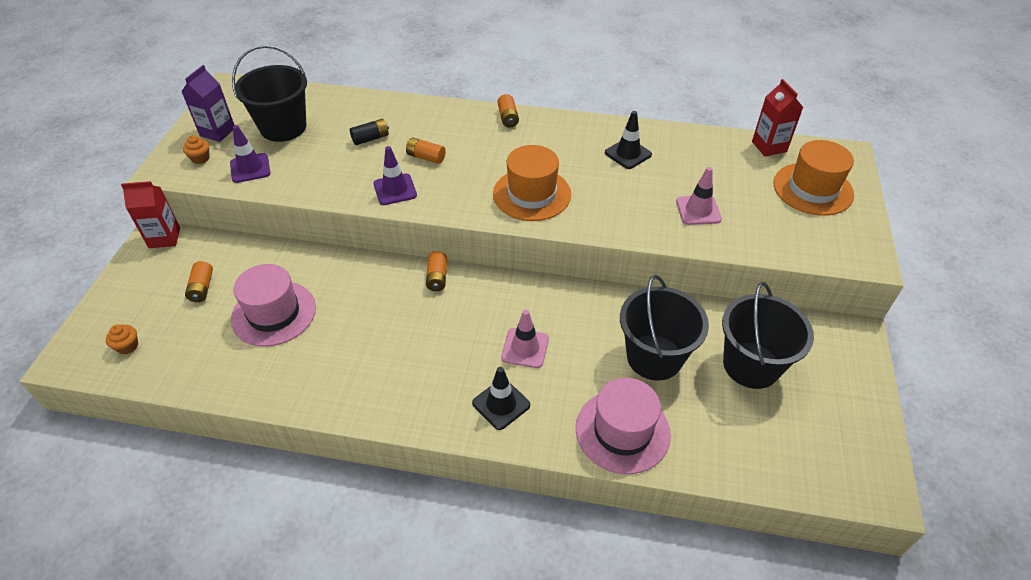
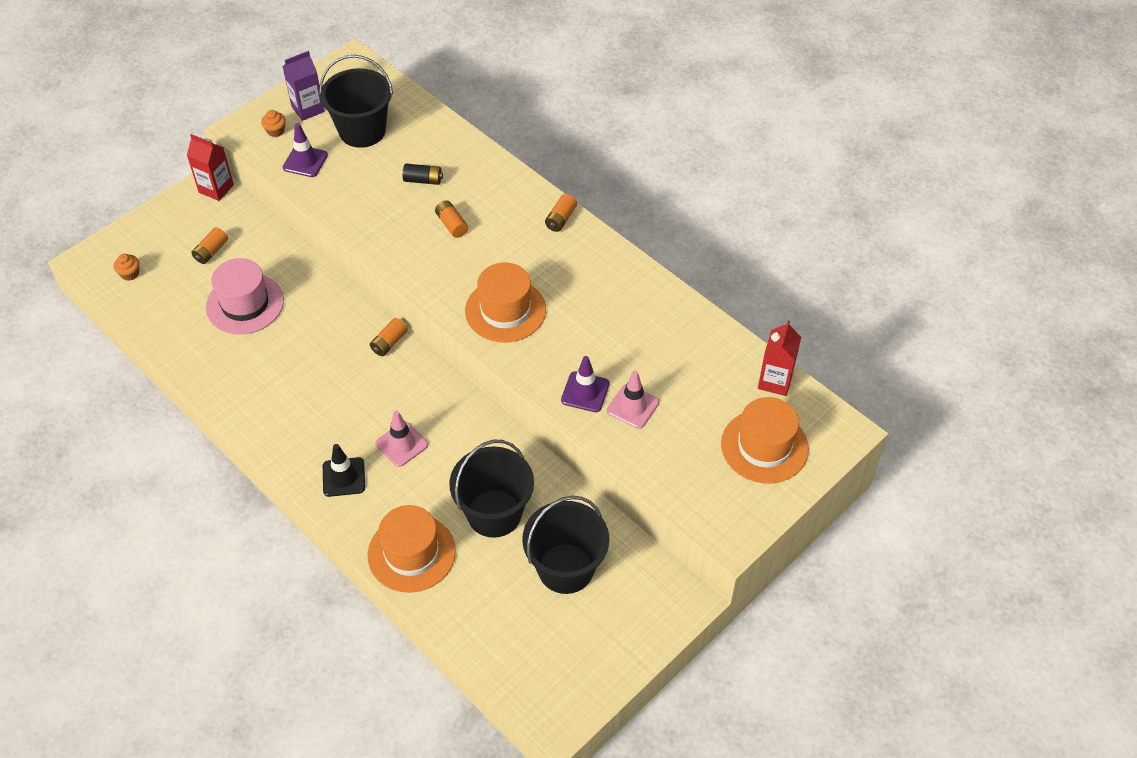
camera: 35 degrees right, 5 degrees up
purple traffic cone [374,146,417,205] -> purple traffic cone moved to [561,356,610,412]
pink hat [576,378,671,474] -> orange hat [368,505,456,593]
black traffic cone [605,111,652,169] -> none

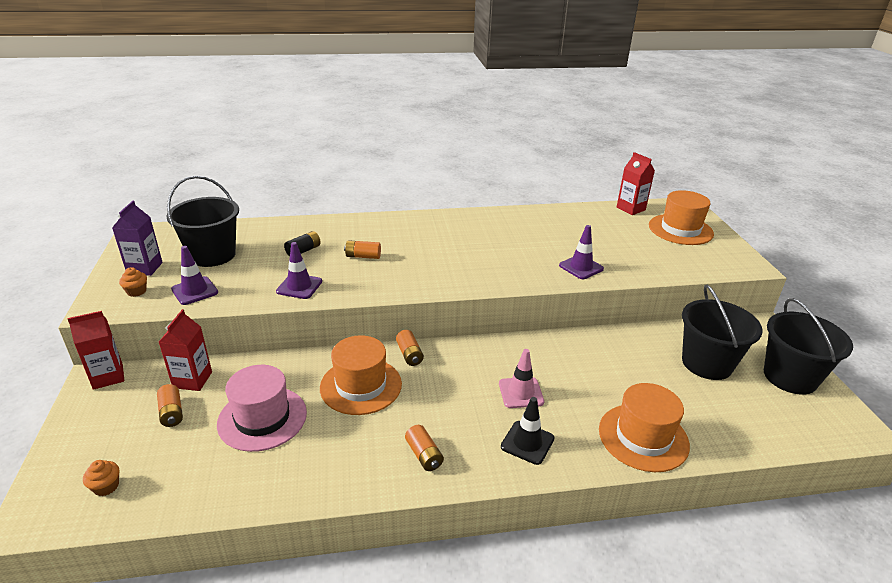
camera: 55 degrees left, 20 degrees down
black bucket [449,440,534,538] -> black bucket moved to [764,298,853,395]
orange hat [465,263,546,342] -> orange hat moved to [320,335,402,415]
orange battery [545,194,577,232] -> orange battery moved to [405,425,444,471]
pink traffic cone [607,371,659,429] -> none
none -> red carton [159,309,212,391]
none -> purple traffic cone [276,242,322,299]

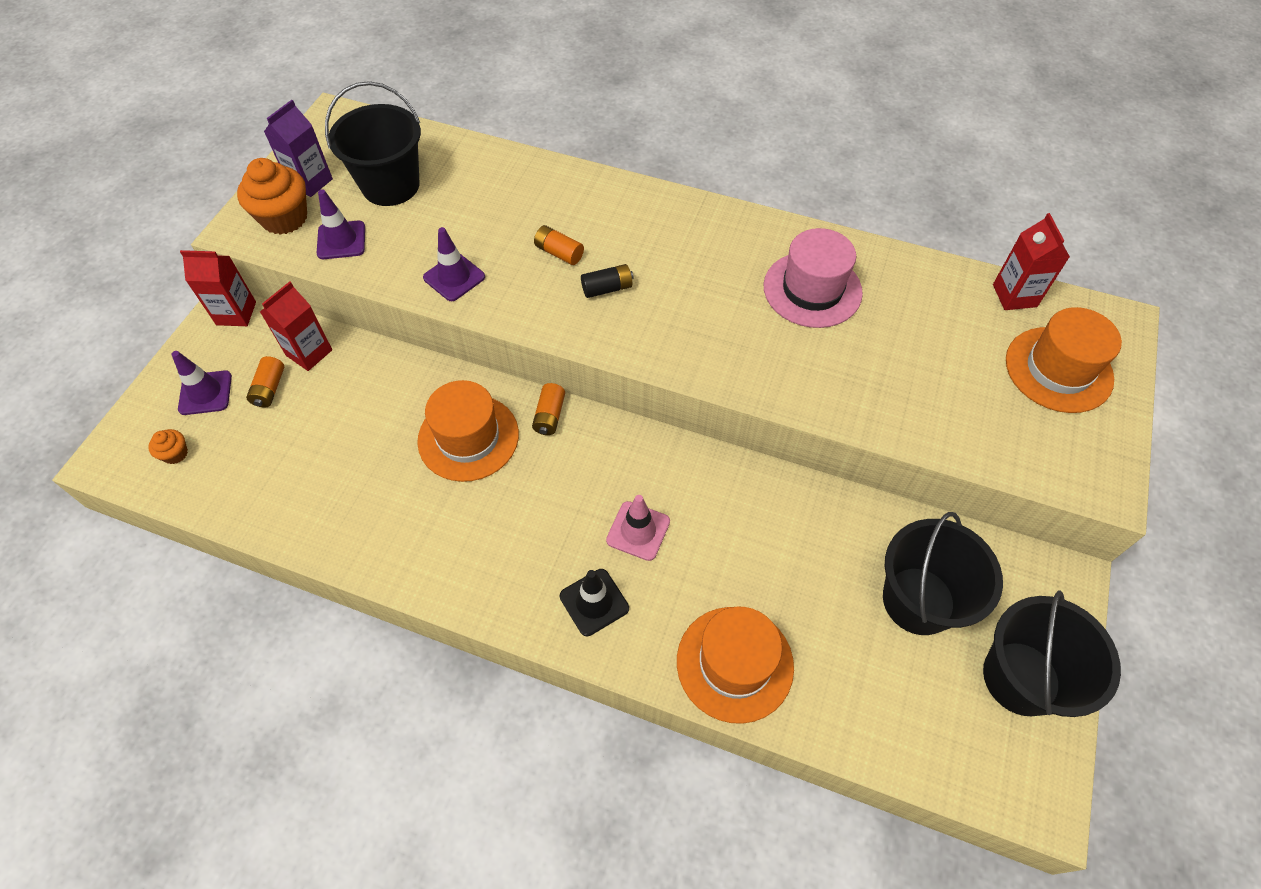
camera: 30 degrees right, 25 degrees up
orange cupcake [119,267,147,297] -> orange cupcake [237,158,307,235], size x2.08
pink hat [217,365,307,452] -> pink hat moved to [764,228,863,328]
black battery [284,231,321,257] -> black battery moved to [581,264,634,298]
orange battery [405,425,444,471] -> none
purple traffic cone [559,225,604,279] -> purple traffic cone moved to [171,351,232,415]

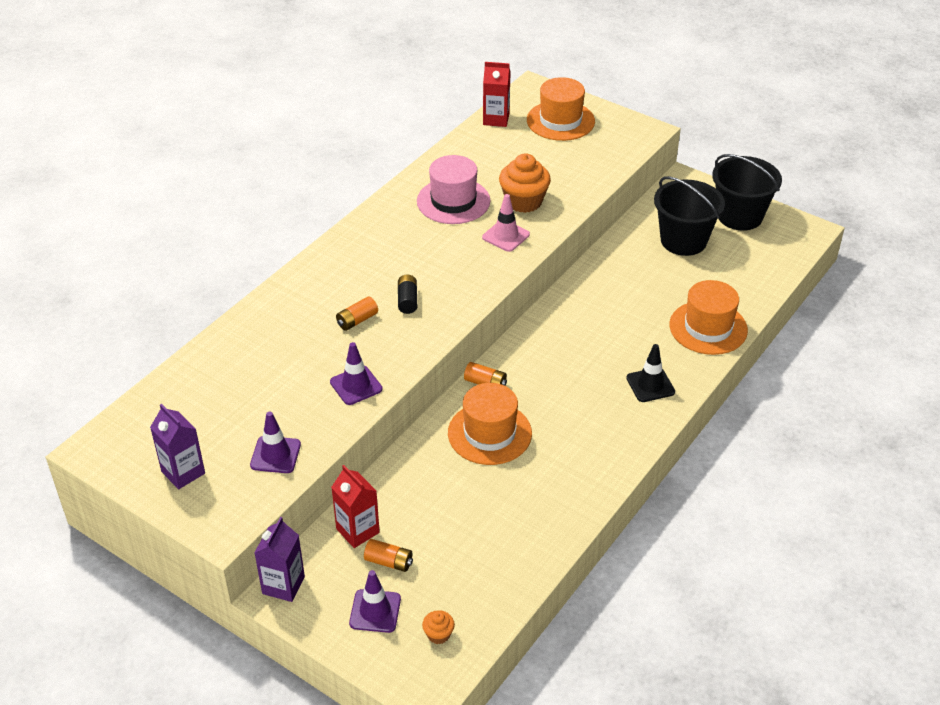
camera: 75 degrees left, 15 degrees down
red carton [180,250,256,326] -> purple carton [254,517,305,602]
orange cupcake [237,158,307,235] -> orange cupcake moved to [499,154,551,213]
black bucket [325,81,421,206] -> none
pink traffic cone [606,495,670,561] -> pink traffic cone moved to [482,194,530,252]

